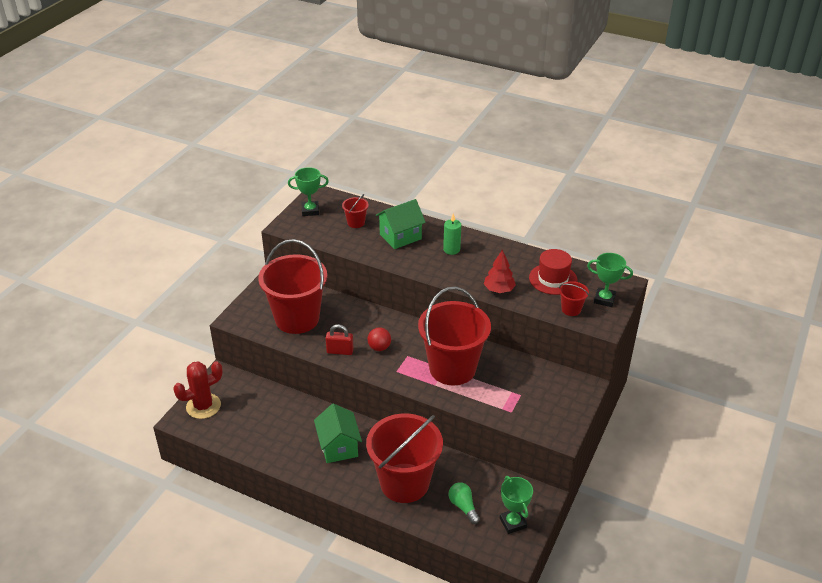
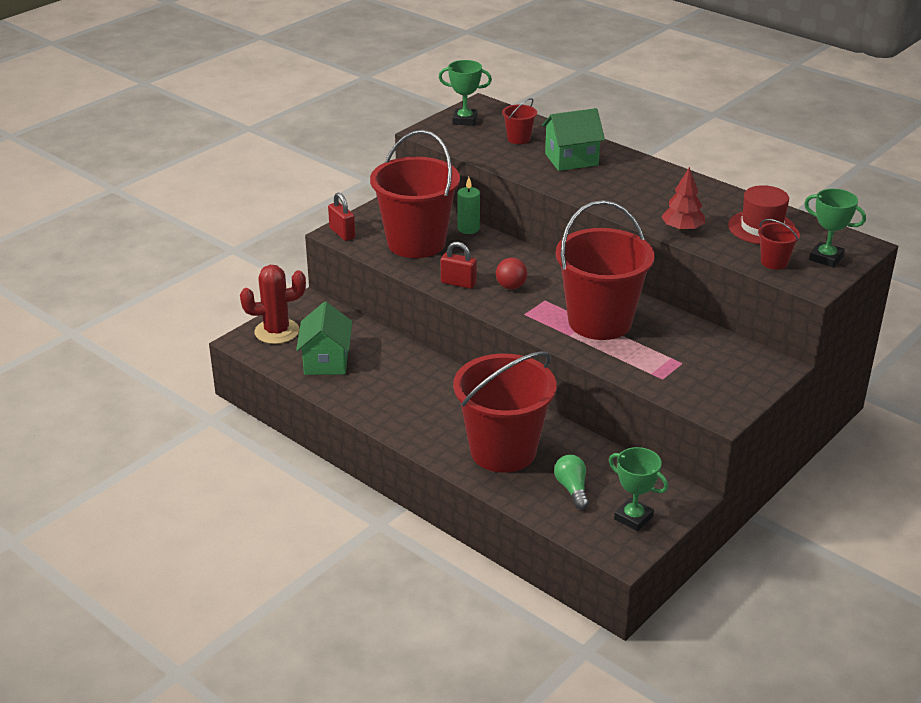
camera: 15 degrees right, 5 degrees down
green house [314,403,362,463] -> green house moved to [296,302,352,375]
green candle [443,213,461,255] -> green candle moved to [457,177,480,234]
green trophy [500,476,533,534] -> green trophy turned 45 degrees counterclockwise [609,447,668,531]
none -> red padlock [328,192,355,241]

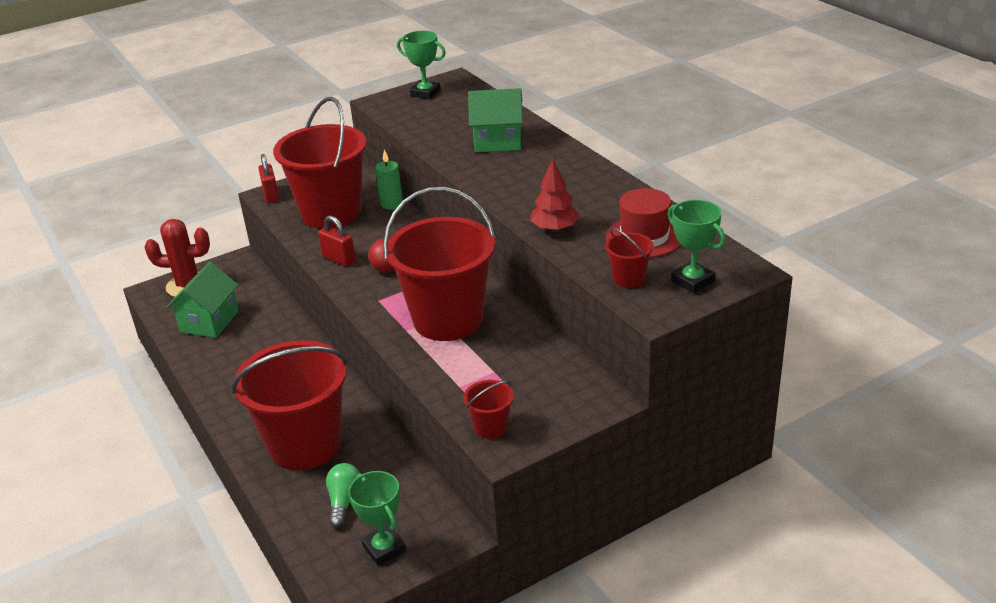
camera: 20 degrees right, 0 degrees up
red bucket [502,98,537,144] -> red bucket moved to [463,380,514,439]

